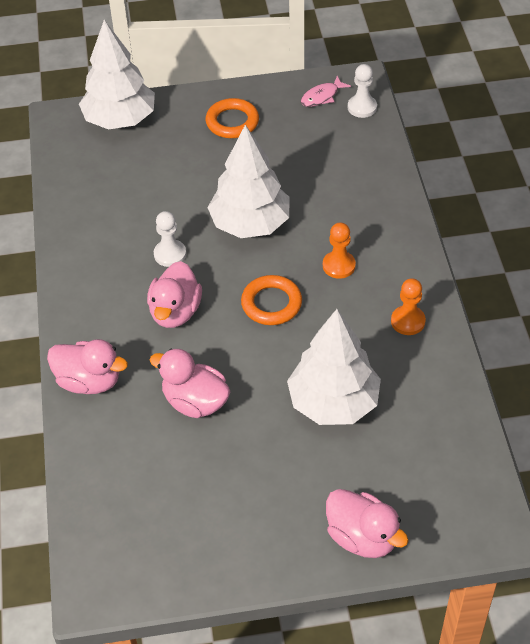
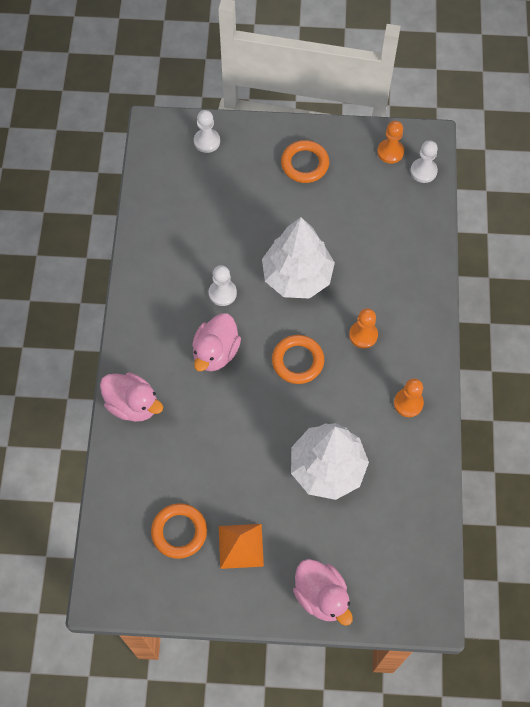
camera: 10 degrees right, 15 degrees up
white tree [79,20,155,130] -> white pawn [194,110,220,153]
pink duck [150,349,230,418] -> none
pink fish [301,76,351,107] -> orange pawn [377,121,404,163]
none -> orange ring [151,503,207,559]
none -> orange pyramid [219,524,264,569]

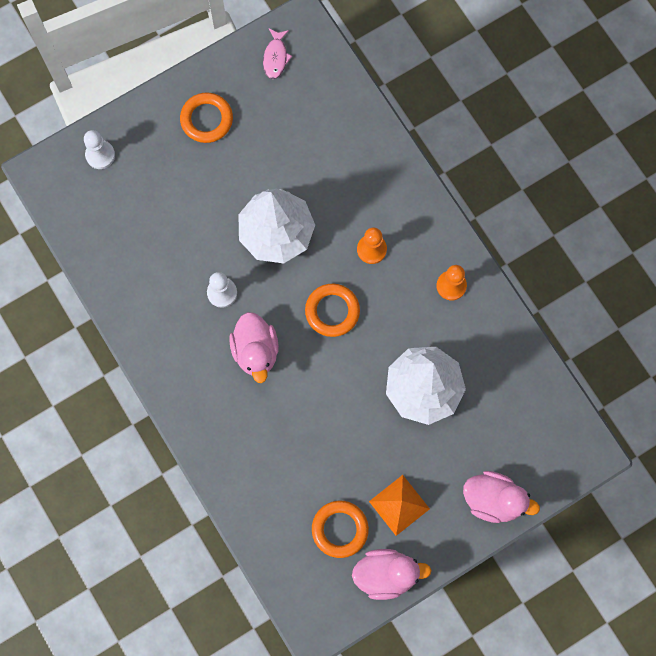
camera: 35 degrees left, 10 degrees up
pink duck [100,372,163,422] -> pink duck moved to [352,549,432,600]
orange pawn [377,121,404,163] -> pink fish [263,29,292,79]
white pawn [410,140,438,183] -> none

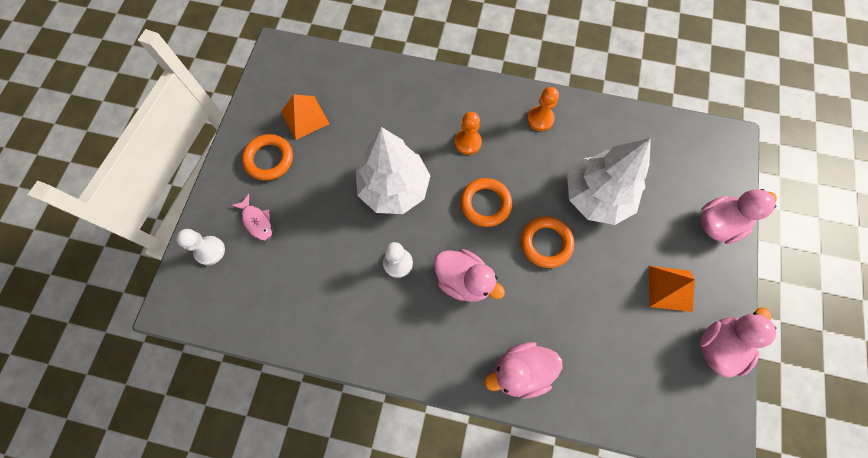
camera: 45 degrees left, 5 degrees down
pink fish [263,29,292,79] -> pink fish moved to [231,194,272,241]
orange ring [312,500,369,558] -> orange ring moved to [521,217,574,268]
none -> orange pyramid [281,94,329,140]
none -> pink duck [485,342,562,399]

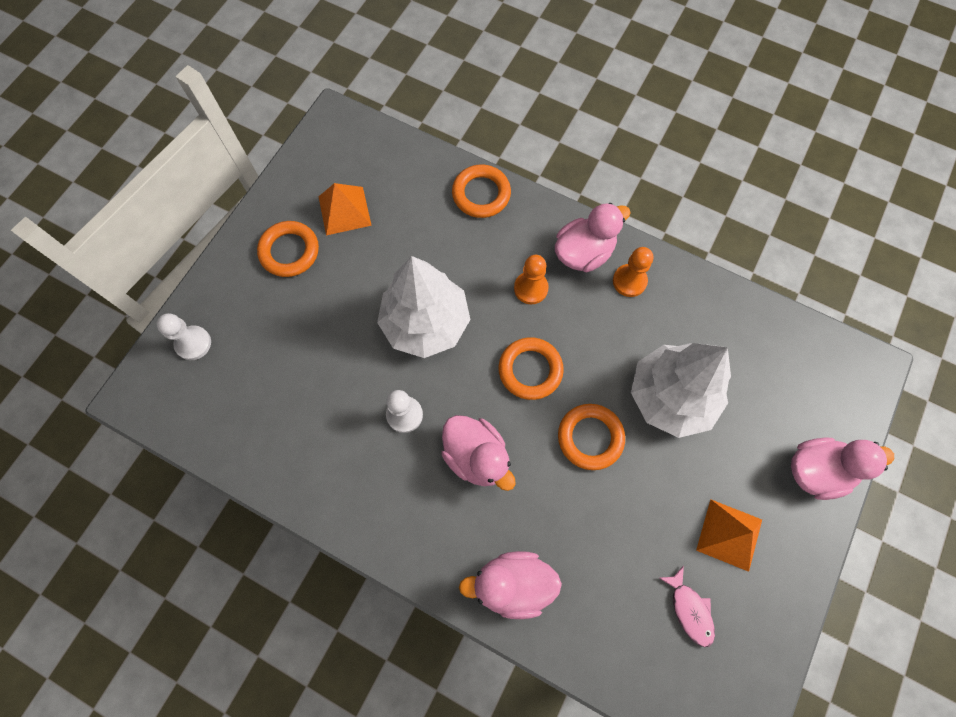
camera: 15 degrees right, 0 degrees up
pink fish [231,194,272,241] -> pink fish moved to [660,566,715,647]
pink duck [700,307,776,377] -> pink duck moved to [555,203,631,272]
none -> orange ring [452,164,511,218]

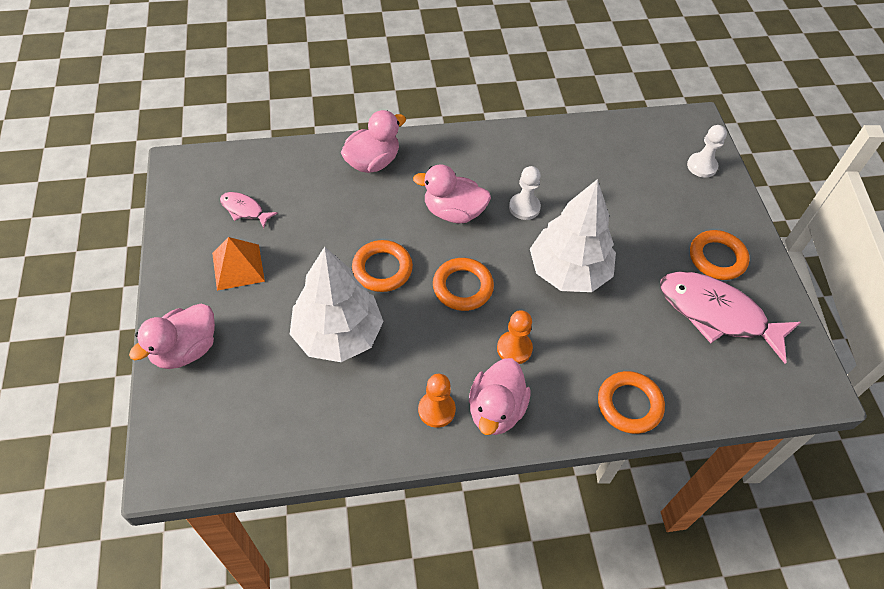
camera: 140 degrees right, 15 degrees down
orange pyramid [319,183,372,236] -> pink fish [660,271,801,363]

